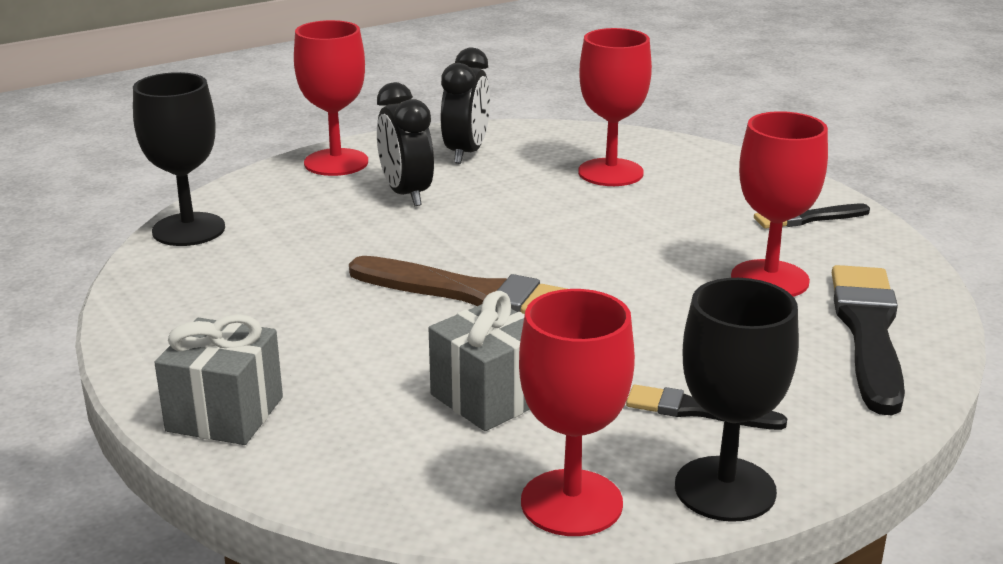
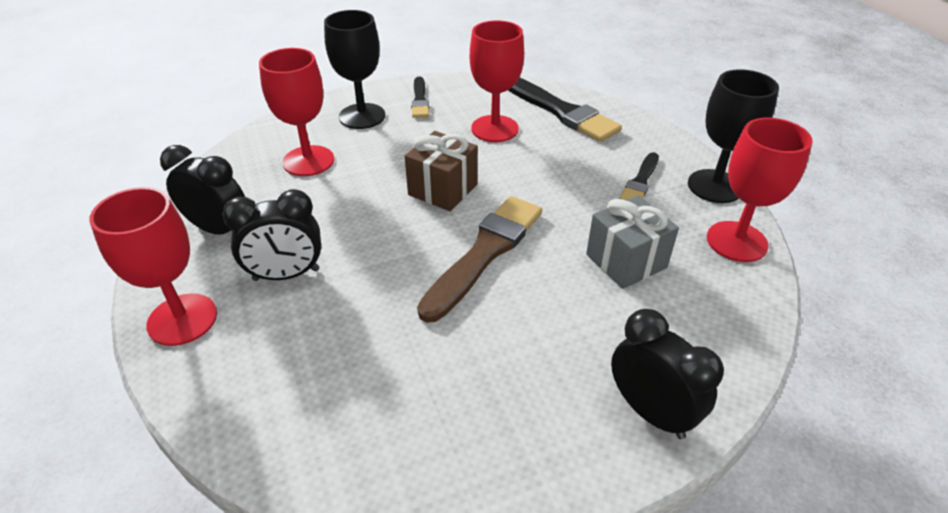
camera: 80 degrees left, 15 degrees up
black goblet [133,72,225,246] -> black goblet moved to [324,10,385,129]
grey gift [155,314,283,445] -> black clock [611,309,724,439]
black brush [832,265,905,415] -> black brush turned 150 degrees counterclockwise [508,78,622,142]
none -> brown gift [405,131,478,211]

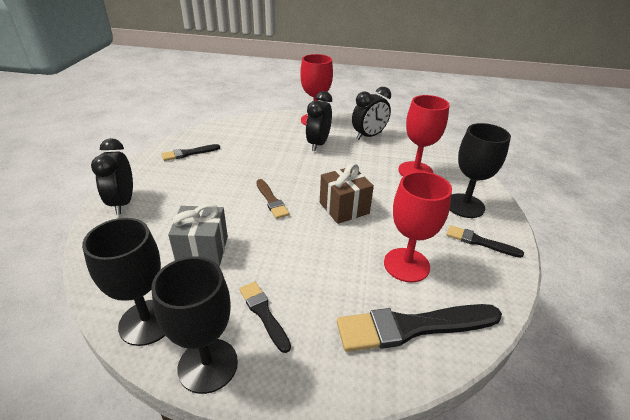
camera: 120 degrees right, 5 degrees down
brown brush [417,196,542,323] -> brown brush [256,179,289,219], size x0.54
black clock [611,309,724,439] -> black clock turned 90 degrees clockwise [91,138,133,214]
red goblet [707,118,813,262] -> black goblet [82,218,165,346]
none -> black brush [161,144,220,161]

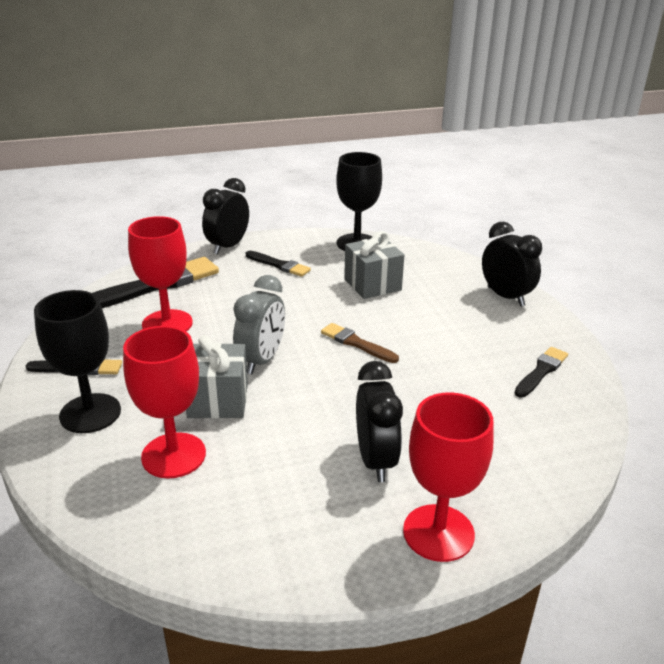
camera: 155 degrees right, 5 degrees down
black goblet [151,257,238,394] -> none
brown gift [320,163,374,224] -> grey clock [233,275,285,374]
black clock [352,87,391,140] -> black clock moved to [202,178,249,254]
none -> grey gift [186,335,248,419]

